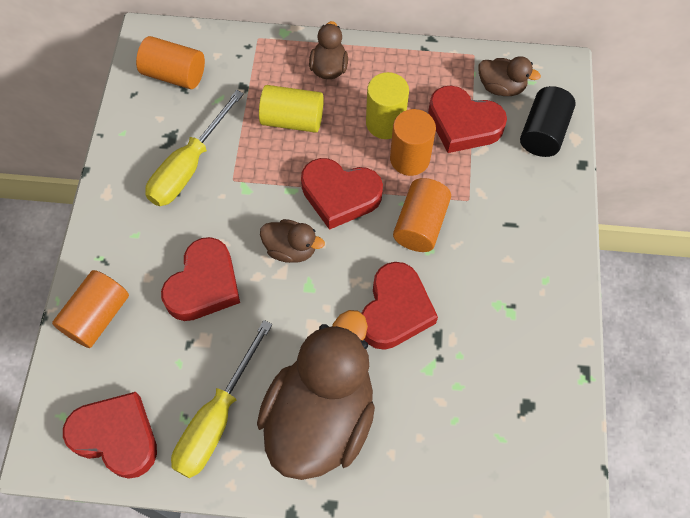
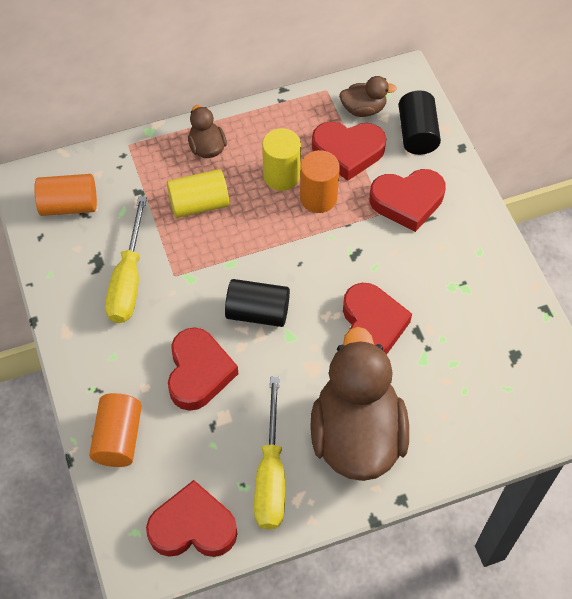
camera: 25 degrees left, 5 degrees down
brown duck [260,219,325,263] -> black cylinder [225,279,290,327]
red heart [301,158,383,230] -> red heart moved to [369,169,446,232]
orange cylinder [393,178,451,252] -> none

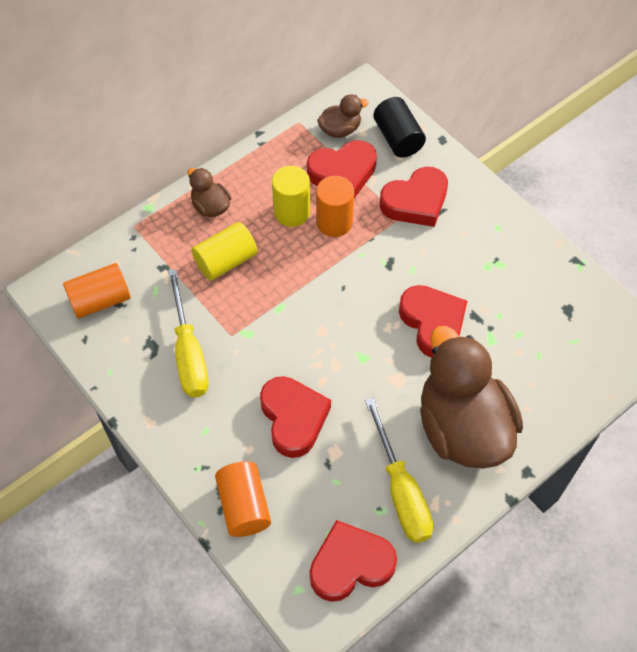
camera: 20 degrees left, 0 degrees up
black cylinder [225,279,290,327] -> none

